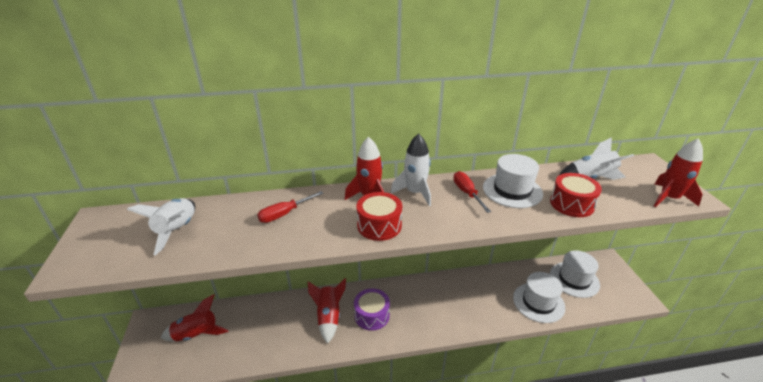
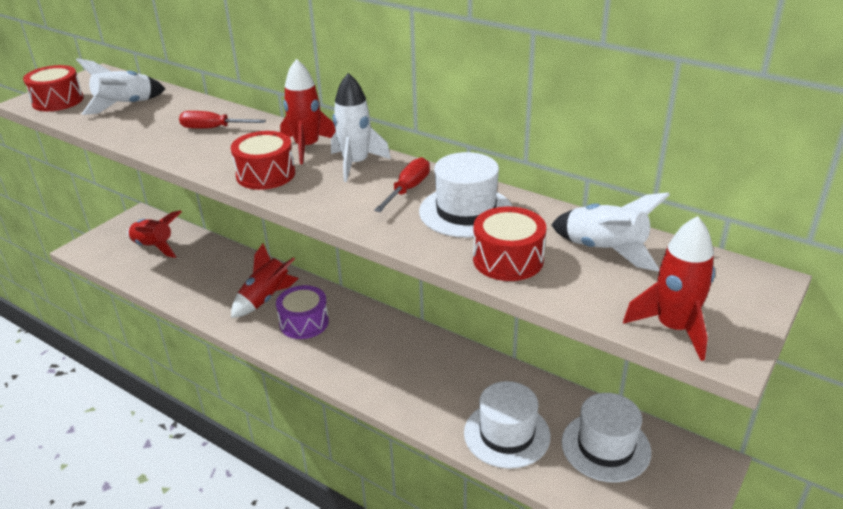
camera: 45 degrees right, 0 degrees up
none -> red drum [23,65,84,111]

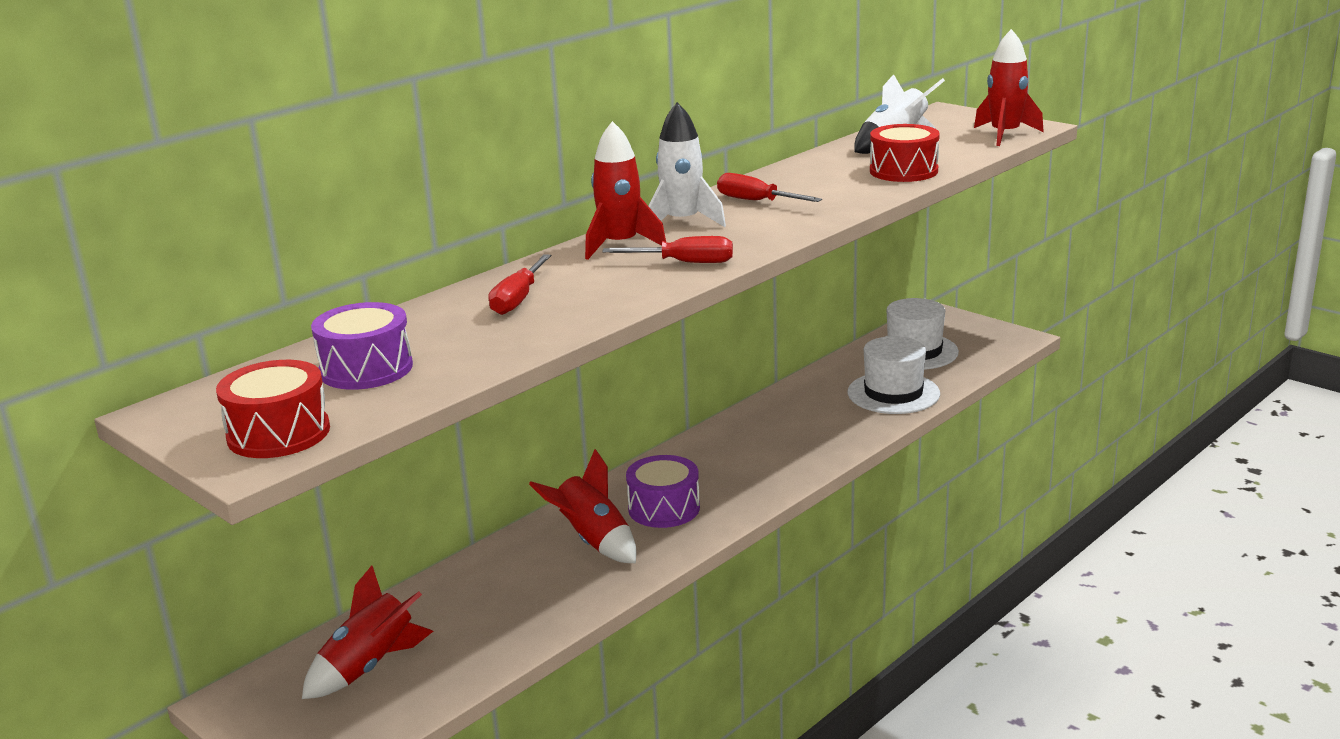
camera: 80 degrees left, 10 degrees down
white rocket [76,58,165,115] -> purple drum [311,302,413,390]
red drum [231,131,295,190] -> red screwdriver [602,236,733,263]
white hat [419,152,513,238] -> none

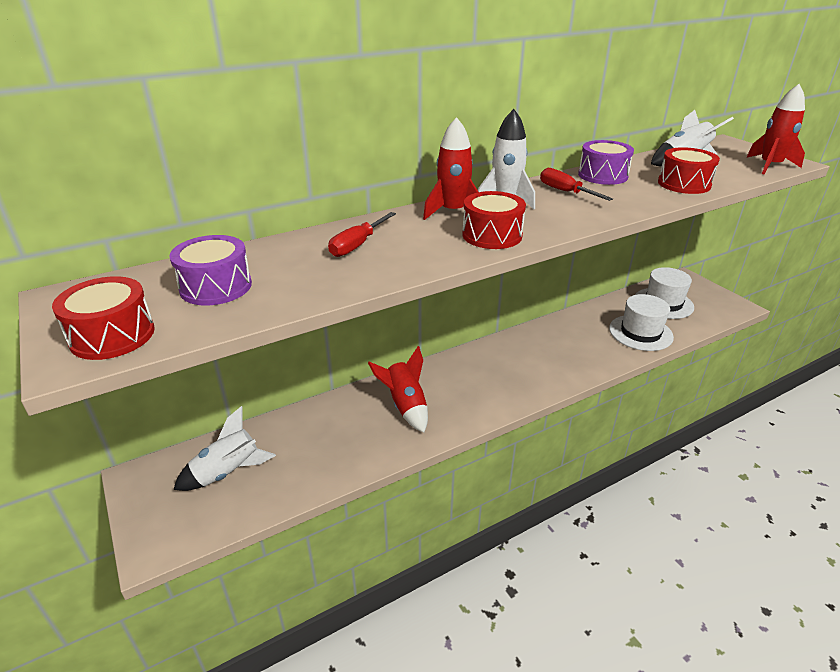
camera: 15 degrees right, 10 degrees up
red rocket [302,566,433,699] -> white rocket [173,406,276,491]
red screwdriver [602,236,733,263] -> red drum [462,191,526,249]
purple drum [626,455,700,528] -> purple drum moved to [578,140,634,185]

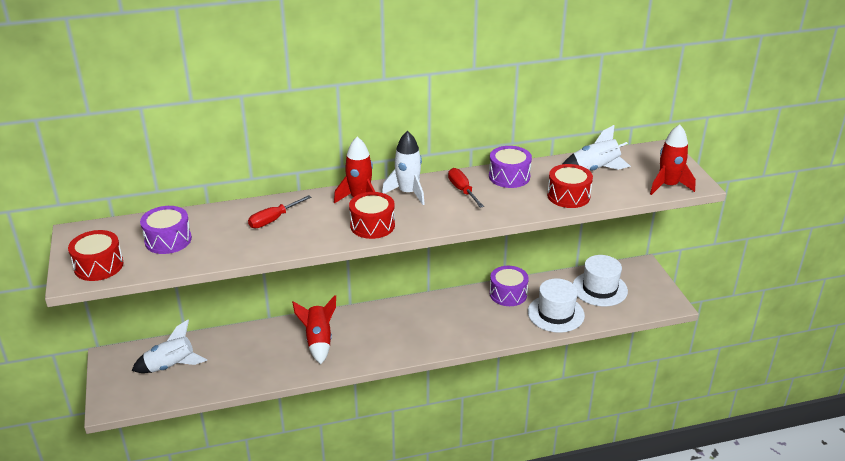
camera: 15 degrees right, 0 degrees up
none -> purple drum [490,266,529,306]

